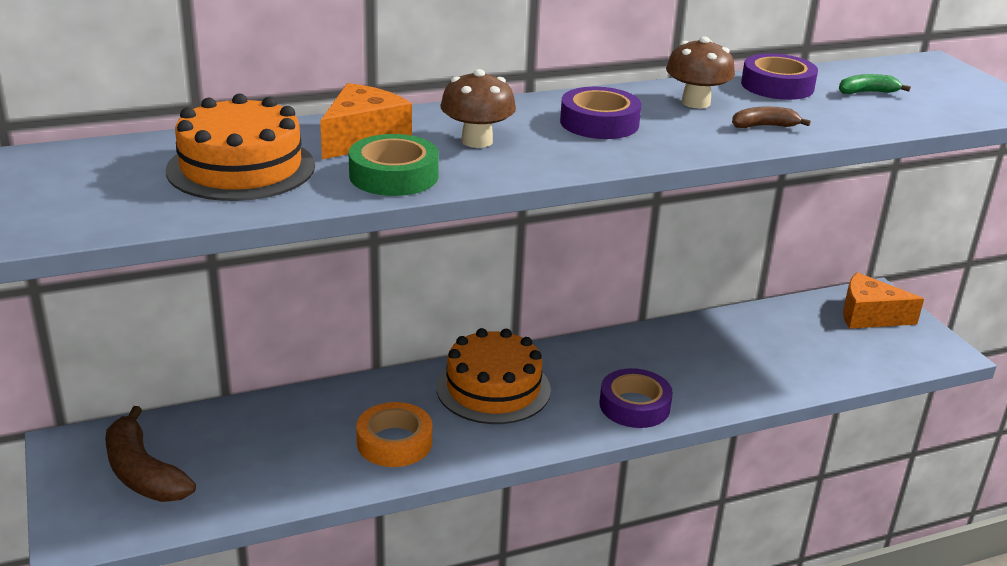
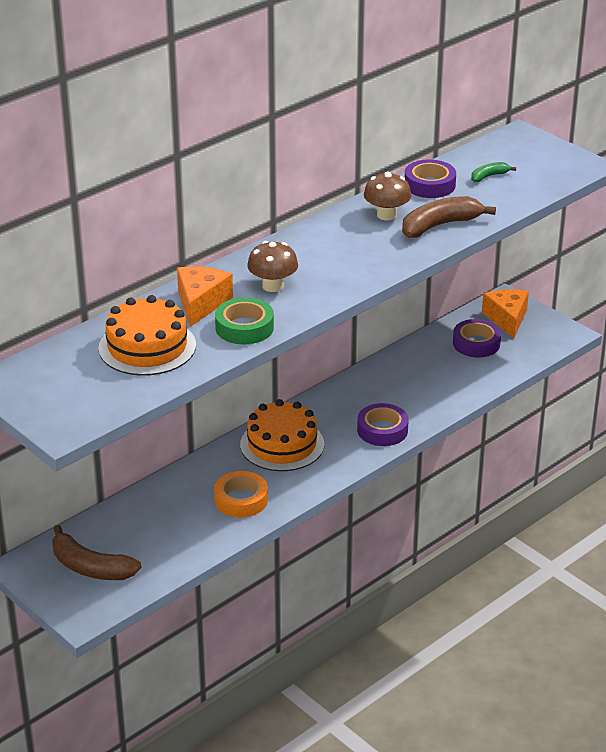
camera: 20 degrees left, 5 degrees up
purple tape [560,87,642,139] -> purple tape moved to [453,319,501,358]
brown banana [732,107,811,128] -> brown banana [402,196,496,238], size x1.94
orange cheese [843,272,924,329] -> orange cheese turned 90 degrees clockwise [482,289,529,338]

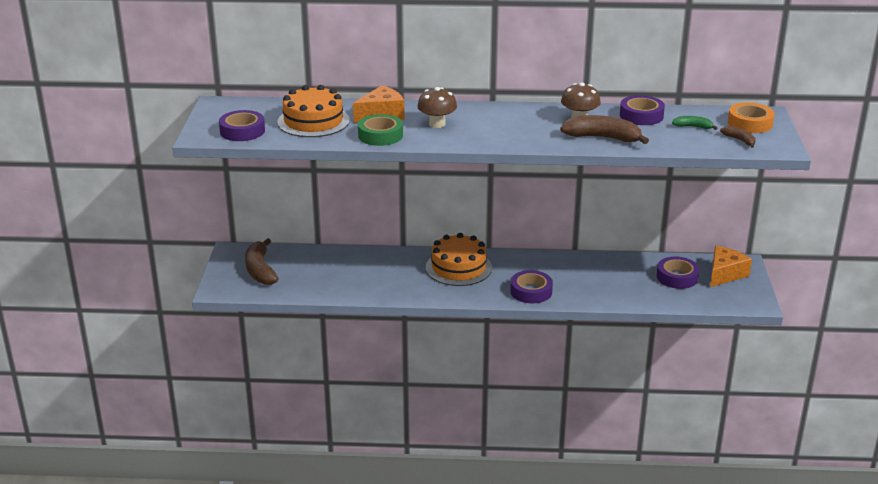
camera: 45 degrees right, 5 degrees down
orange tape [214,471,268,518] -> orange tape moved to [728,103,775,133]
none -> purple tape [219,110,265,141]
none -> brown banana [720,126,756,148]

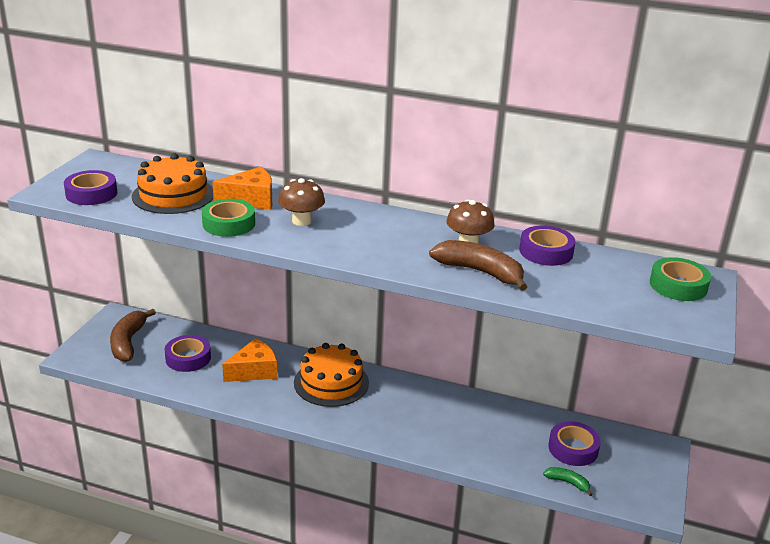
camera: 15 degrees right, 0 degrees up
purple tape [510,270,553,303] -> purple tape moved to [165,335,211,372]
green banana [672,116,717,130] -> green banana moved to [543,467,593,496]
orange cheese [710,246,752,287] -> orange cheese moved to [222,338,277,382]
brown banana [720,126,756,148] -> none
orange tape [728,103,775,133] -> green tape [650,257,711,301]

